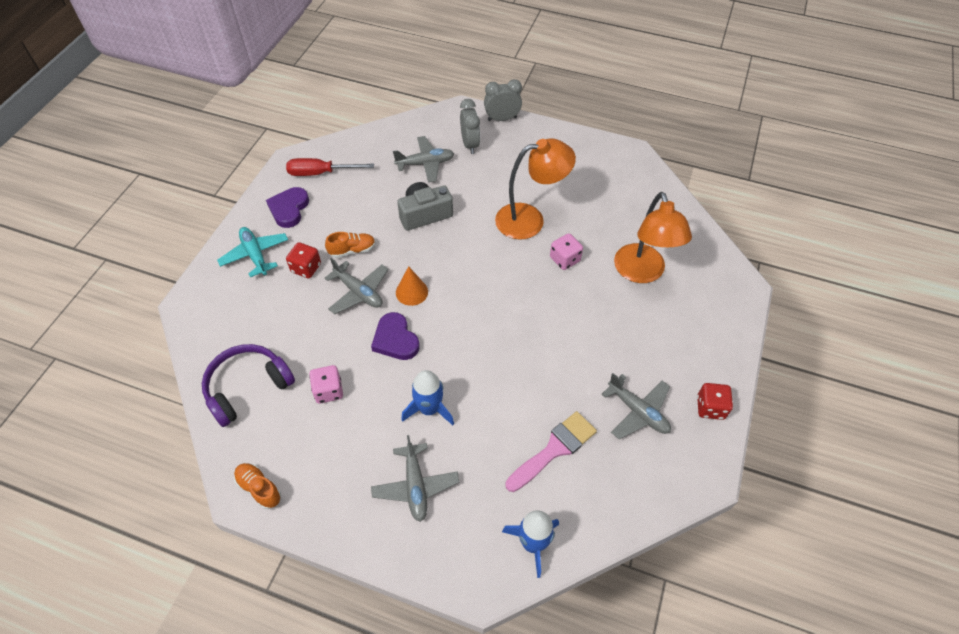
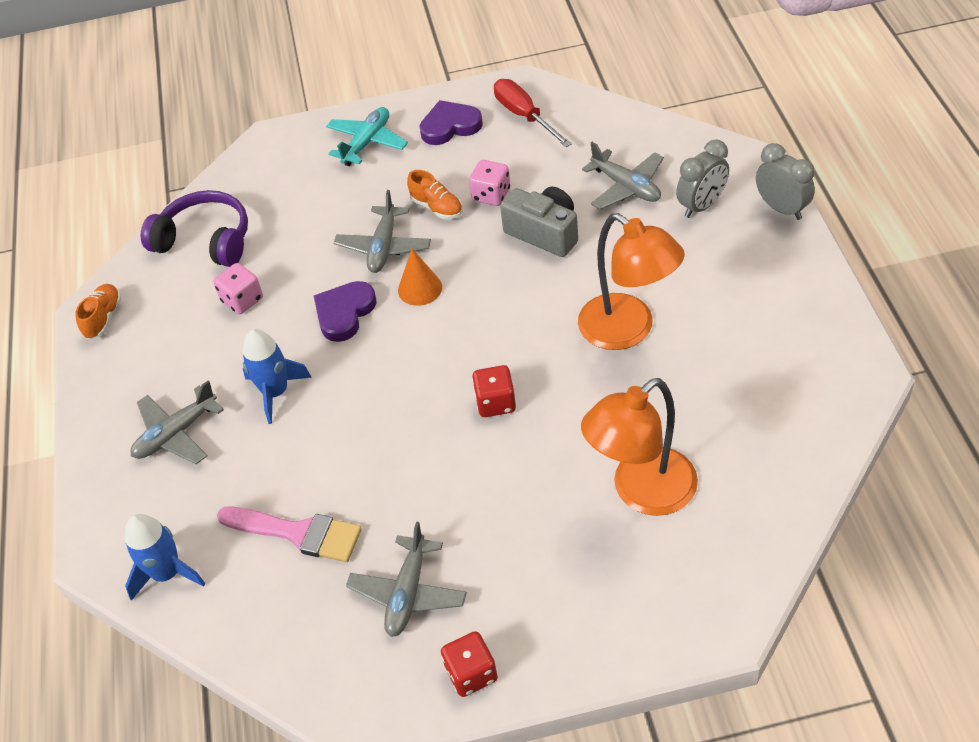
camera: 65 degrees right, 5 degrees down
red dice [286,242,321,278] -> red dice moved to [472,365,516,417]
pink dice [550,233,583,270] -> pink dice moved to [469,160,510,206]

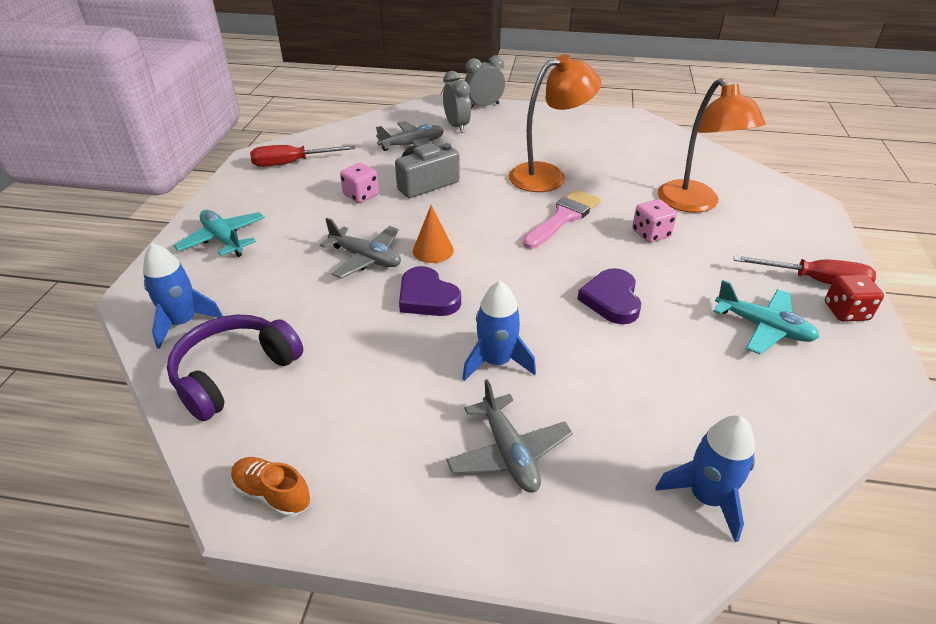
camera: 75 degrees left, 10 degrees down
pink dice [213,263,263,314] -> pink dice moved to [632,199,677,243]
pink brush [217,507,362,562] -> pink brush moved to [523,190,601,249]
grey plane [346,521,467,637] -> turquoise plane [713,280,819,355]
orange shoe [407,170,463,219] -> none
purple heart [419,100,483,145] -> purple heart moved to [577,268,641,324]
red dice [472,365,516,417] -> none
none -> blue rocket [143,243,223,349]
none -> red screwdriver [734,255,876,284]

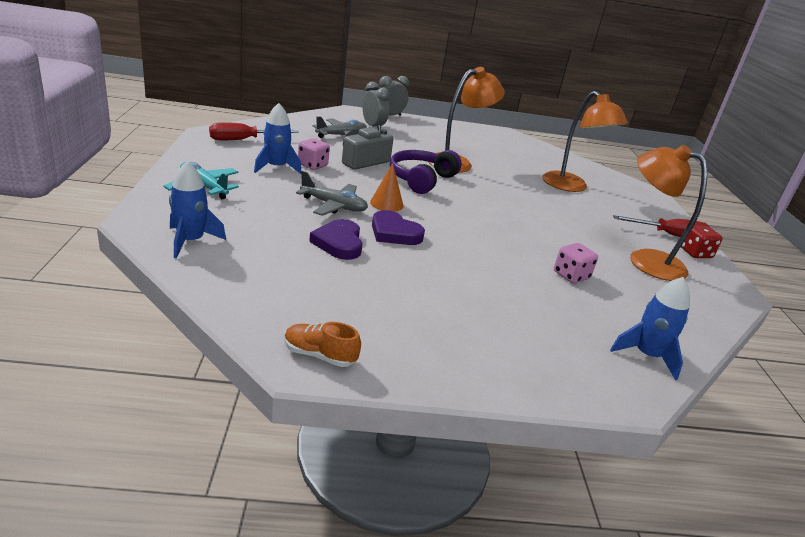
camera: 15 degrees left, 10 degrees down
purple headphones [167,315,303,421] -> purple headphones moved to [390,150,462,194]
grey plane [446,379,573,493] -> none
blue rocket [462,281,536,381] -> blue rocket moved to [254,103,301,174]
pink brush [523,190,601,249] -> none
purple heart [577,268,641,324] -> purple heart moved to [309,219,363,260]
pink dice [632,199,677,243] -> pink dice moved to [554,243,598,283]
turquoise plane [713,280,819,355] -> orange lamp [630,145,708,281]

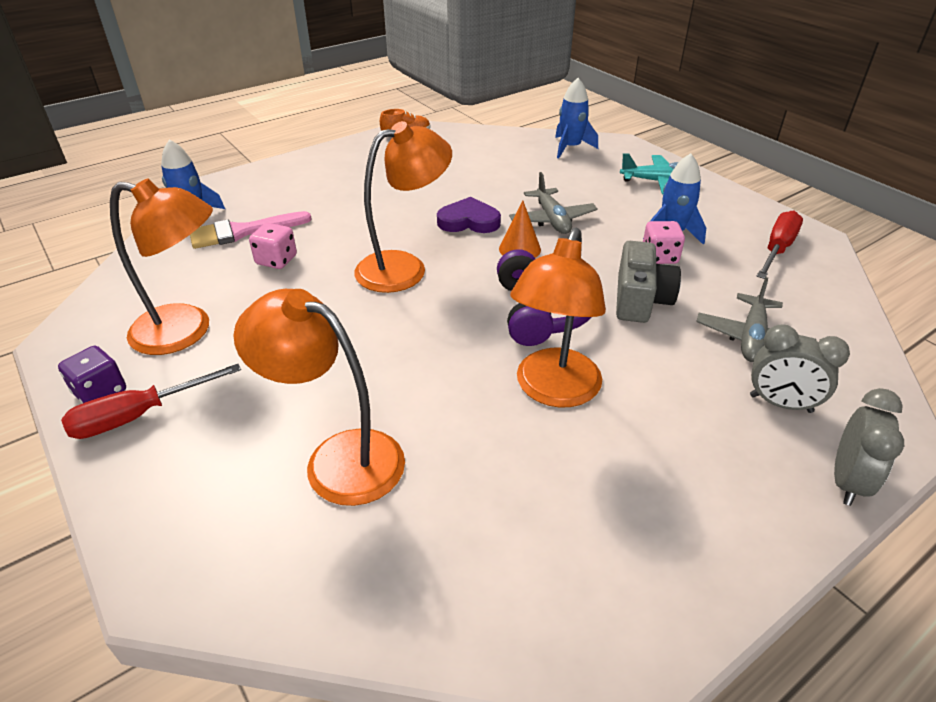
camera: 150 degrees right, 10 degrees up
grey plane [296,171,368,216] -> grey plane turned 90 degrees counterclockwise [509,172,598,234]
purple heart [309,219,363,260] -> none
red dice [681,226,723,258] -> purple dice [58,346,126,404]
none -> pink brush [190,211,312,249]
none -> orange lamp [354,121,452,293]

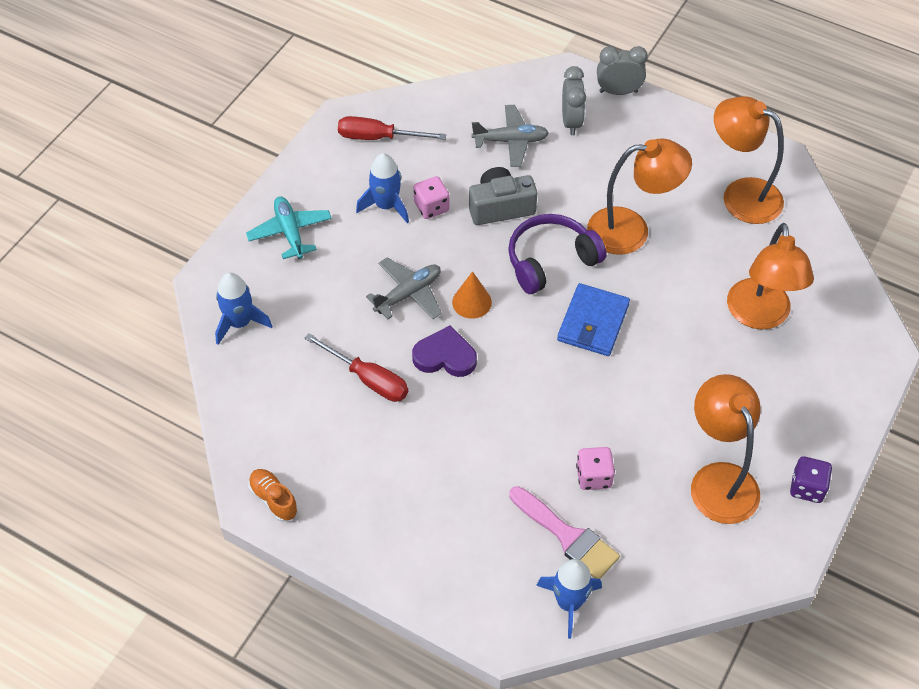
camera: 115 degrees left, 15 degrees up
red screwdriver [61,364,241,439] -> red screwdriver moved to [305,333,408,402]
orange lamp [354,121,452,293] -> orange lamp moved to [714,96,784,224]
purple heart [437,197,501,233] -> purple heart turned 120 degrees clockwise [412,325,477,377]
none -> blue wallet [557,283,630,356]

